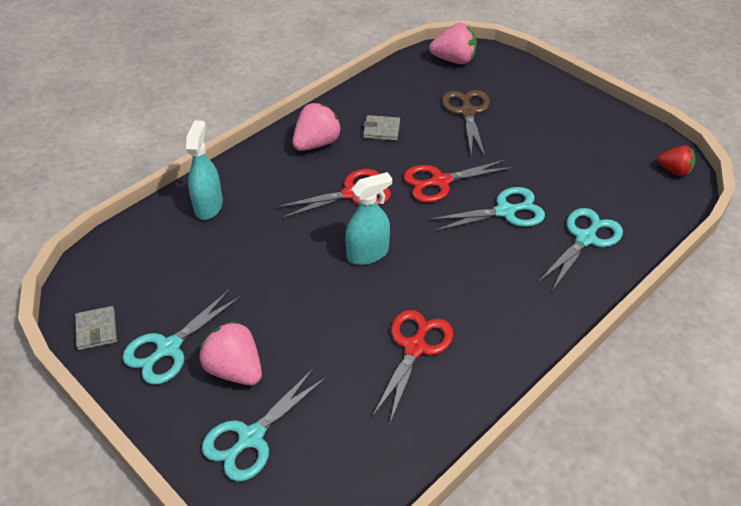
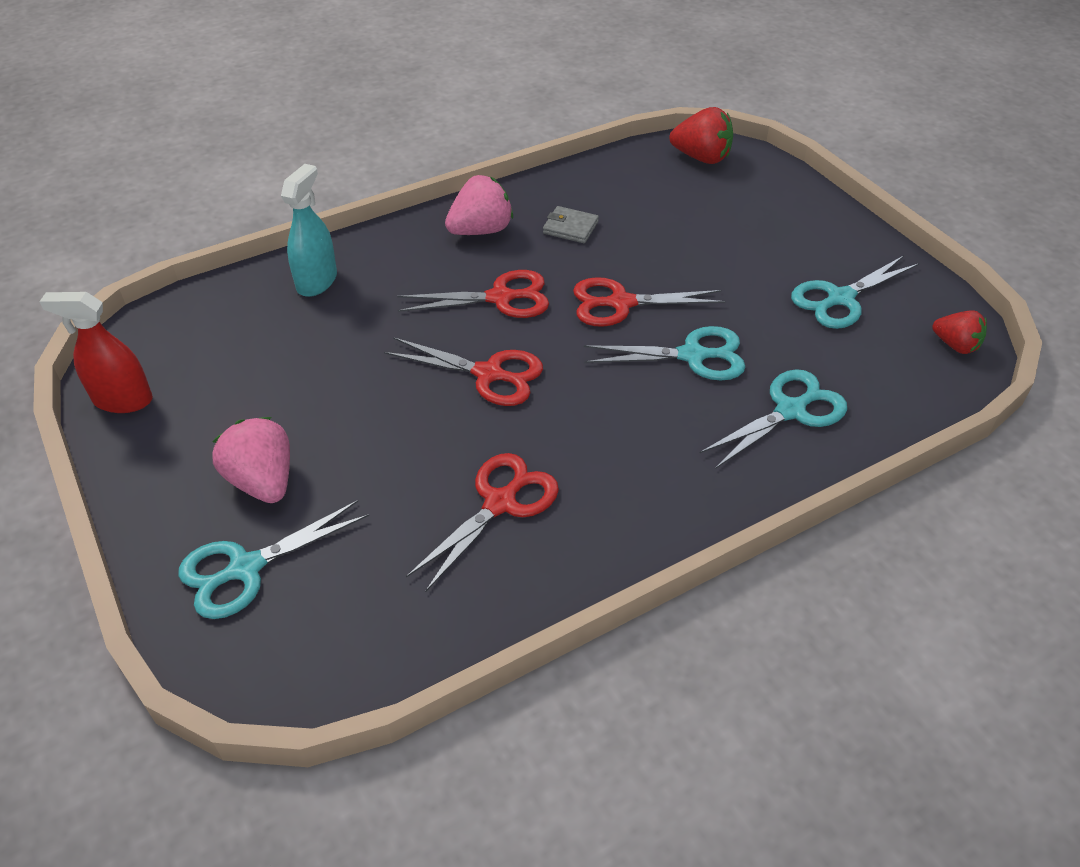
camera: 15 degrees right, 0 degrees up
grey wallet [75,306,117,350] -> red spray bottle [39,292,153,413]
turquoise scissors [122,289,241,385] -> turquoise scissors moved to [791,255,919,329]
turquoise spray bottle [345,172,392,265] -> red scissors [384,337,543,406]
pink strawberry [429,22,477,64] -> red strawberry [669,107,733,164]
brown scissors [442,90,490,156] -> none

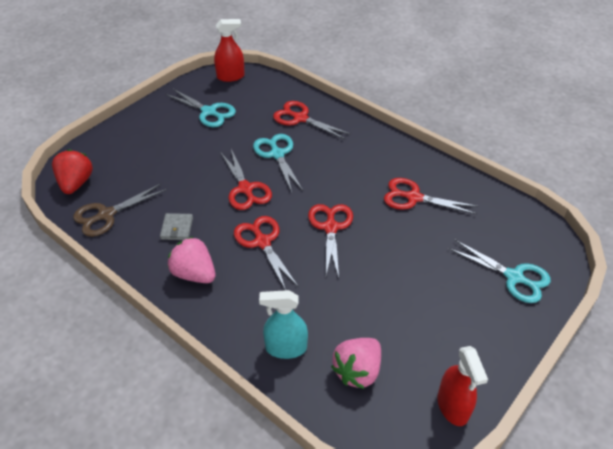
camera: 110 degrees left, 0 degrees up
pink strawberry [212,417,290,503] -> pink strawberry moved to [331,338,381,389]
turquoise scissors [699,369,847,469] -> red scissors [273,101,351,140]
red strawberry [932,310,987,354] -> red spray bottle [214,19,245,82]
none -> brown scissors [73,184,167,237]

